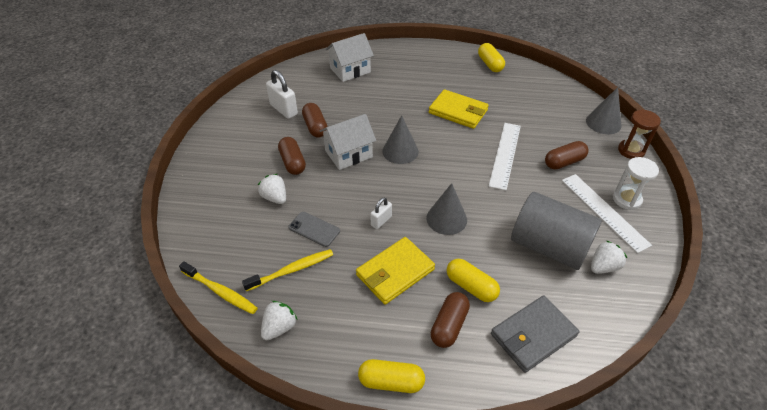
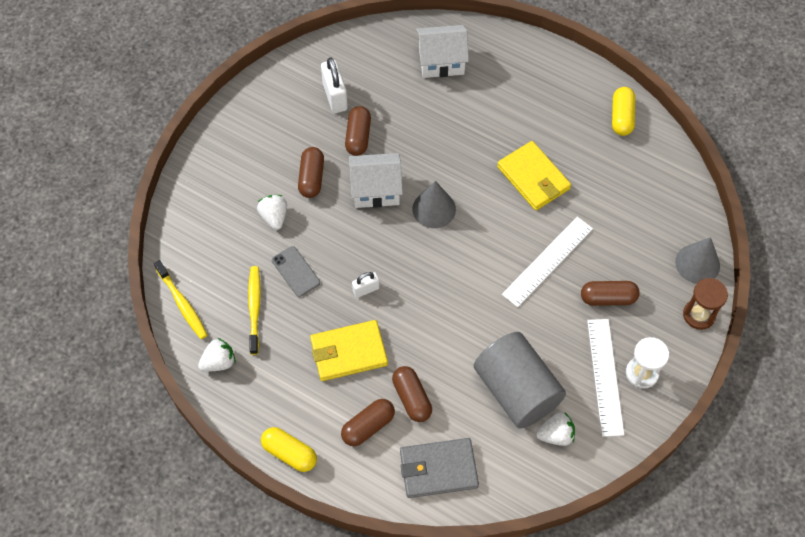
camera: 25 degrees right, 15 degrees up
yellow toothbrush [242,249,333,291] -> yellow toothbrush turned 90 degrees counterclockwise [248,266,261,355]
grey cone [426,183,467,235] -> none
yellow capsule [447,259,500,302] -> brown capsule [392,366,432,422]

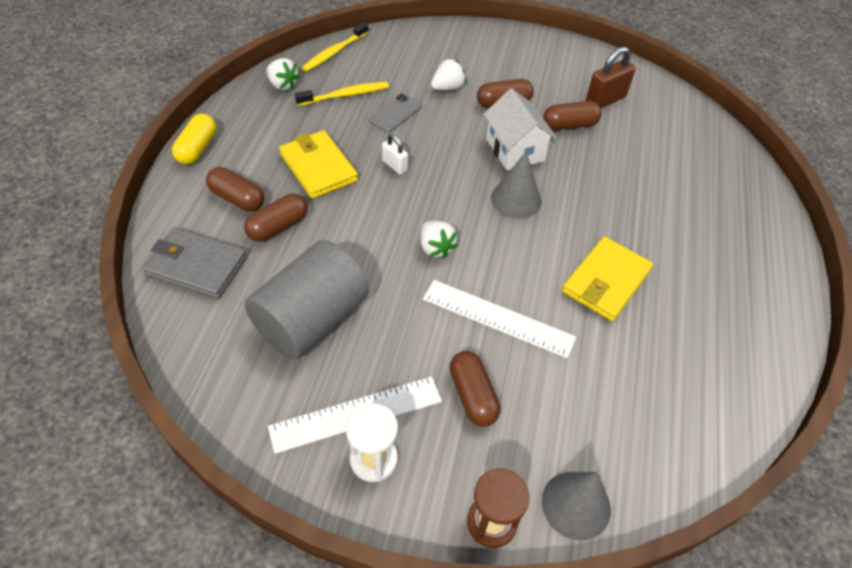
camera: 70 degrees right, 10 degrees down
white padlock [321,57,348,113] -> brown padlock [586,47,636,108]
grey wallet [400,438,479,498] -> grey wallet turned 45 degrees counterclockwise [142,227,247,299]
white house [416,25,469,78] -> none
white strawberry [536,413,575,446] -> white strawberry moved to [421,221,457,258]
yellow capsule [612,87,635,136] -> none

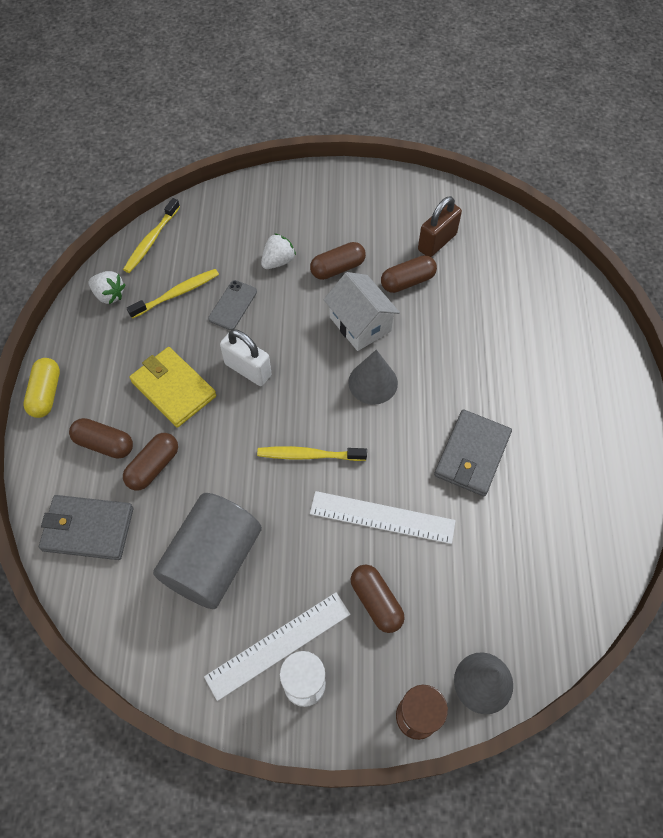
camera: 10 degrees left, 10 degrees up
white padlock [382,134,408,175] -> white padlock [220,329,272,386], size x1.70
white strawberry [421,221,457,258] -> yellow toothbrush [257,446,367,461]
yellow wallet [562,236,653,321] -> grey wallet [434,410,512,496]

